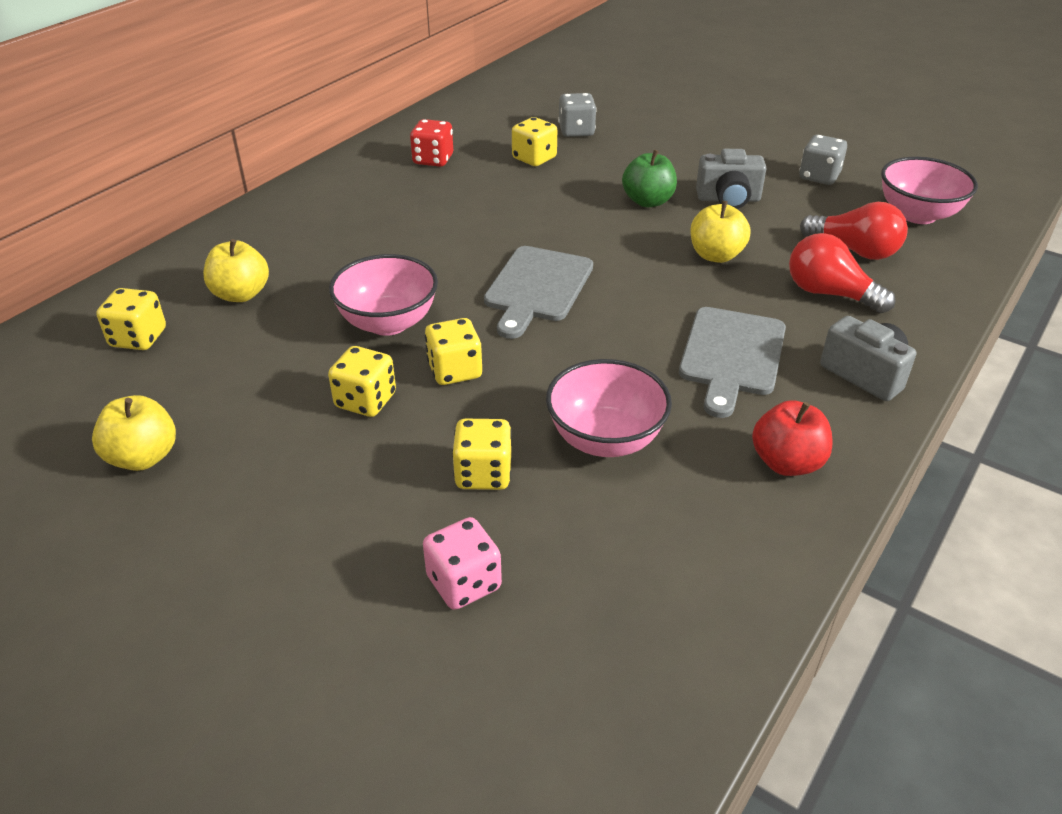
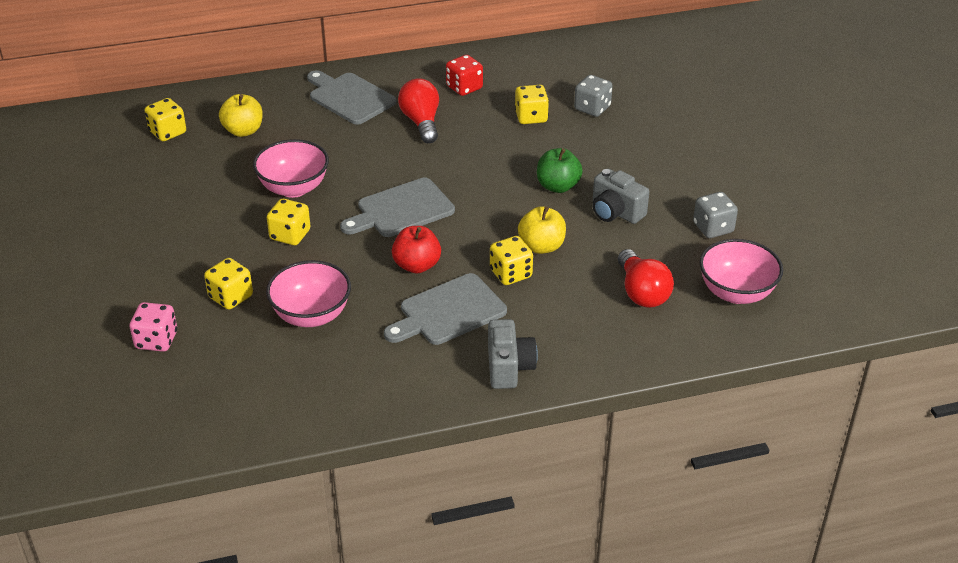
camera: 40 degrees right, 0 degrees up
yellow apple [92,395,176,471] -> none
yellow dice [328,346,396,417] -> yellow dice moved to [490,236,533,285]
red apple [752,400,832,476] -> red apple moved to [392,226,441,274]
red light bulb [789,233,895,313] -> red light bulb moved to [398,78,439,143]
none -> grey cutting board [307,70,397,125]

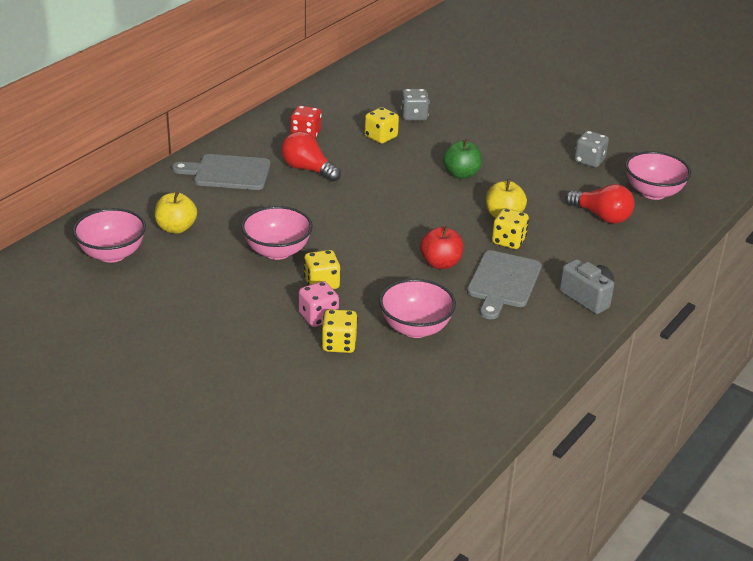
camera: 40 degrees left, 5 degrees down
pink dice [129,302,177,352] -> pink dice moved to [299,281,339,327]
yellow dice [145,98,186,141] -> pink bowl [73,208,146,263]
grey cutting board [340,178,455,237] -> none
grey camera [592,168,649,224] -> none

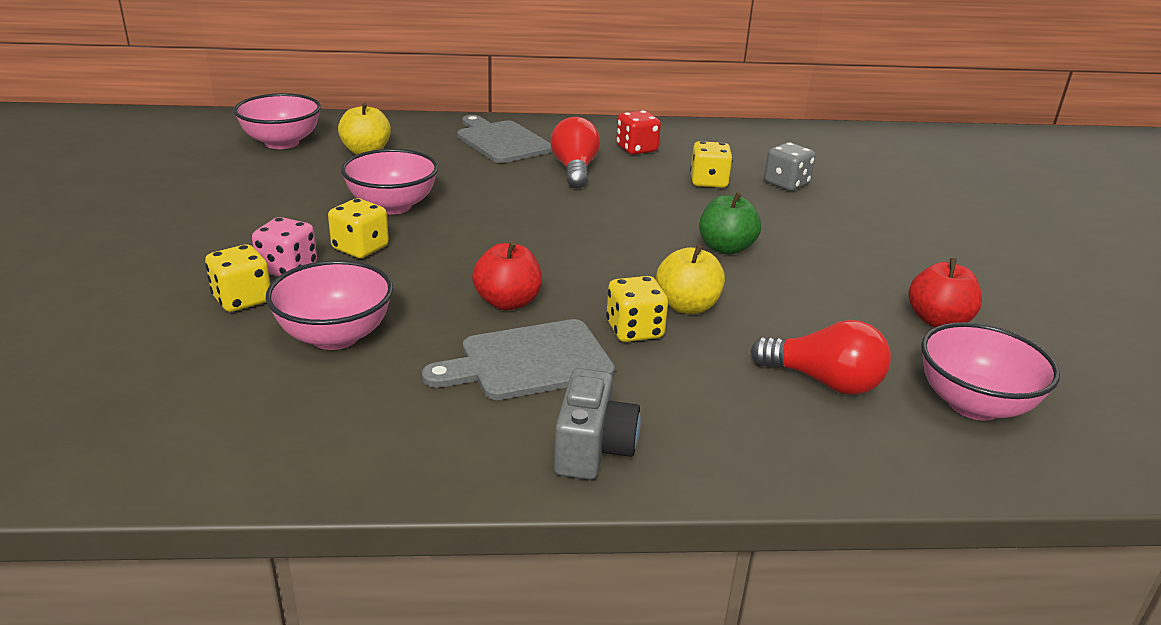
camera: 50 degrees right, 5 degrees down
red light bulb [565,184,634,224] -> red light bulb turned 60 degrees counterclockwise [751,320,891,395]
grey dice [574,131,609,167] -> red apple [909,258,982,328]

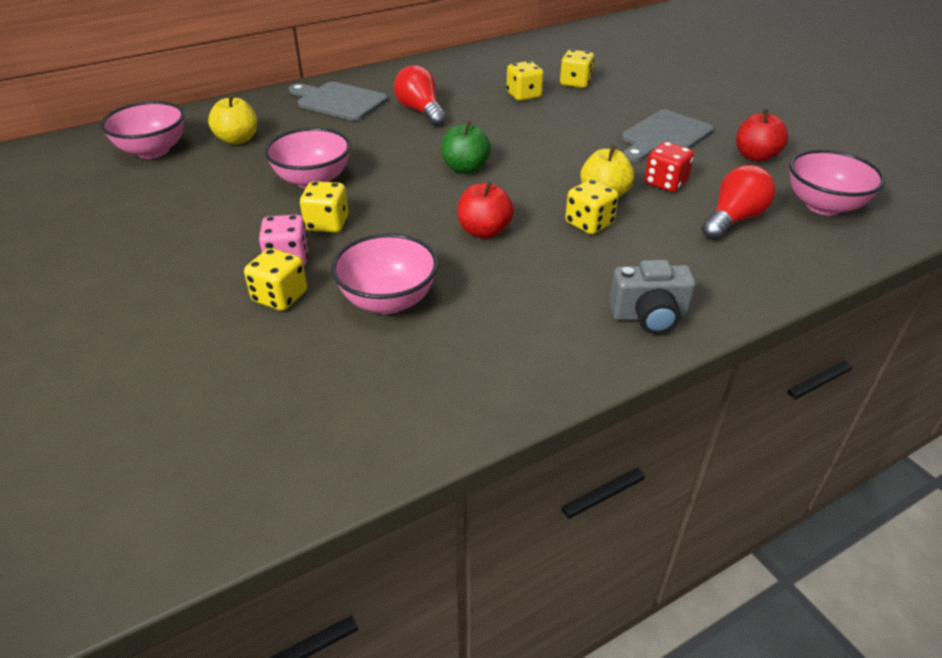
camera: 25 degrees left, 10 degrees up
grey cutting board [422,319,615,400] -> grey cutting board moved to [622,110,714,162]
grey camera [554,368,641,480] -> grey camera turned 105 degrees clockwise [609,260,696,334]
red dice [616,111,661,154] -> red dice moved to [644,142,694,192]
green apple [699,192,761,255] -> green apple moved to [441,121,491,174]
red light bulb [751,320,891,395] -> red light bulb turned 45 degrees counterclockwise [702,165,776,240]
grey dice [764,142,815,191] -> yellow dice [560,50,594,88]

